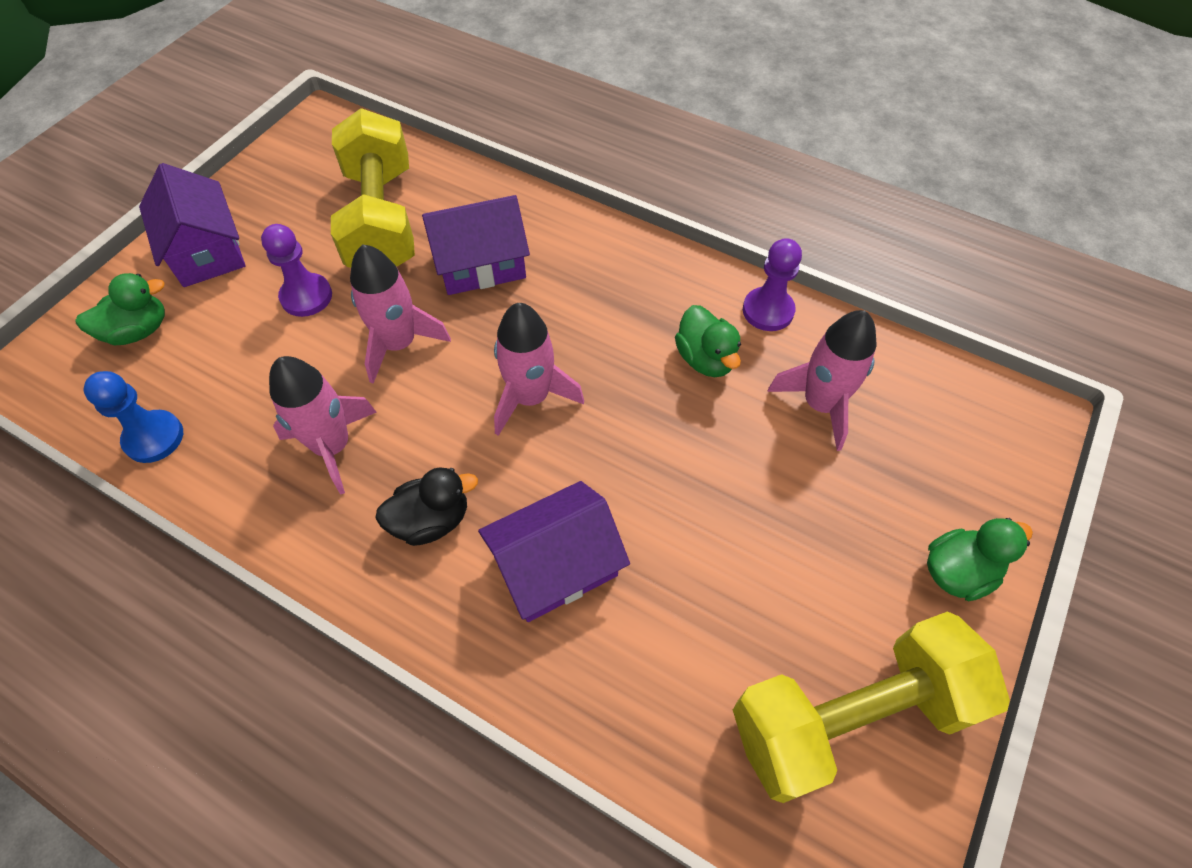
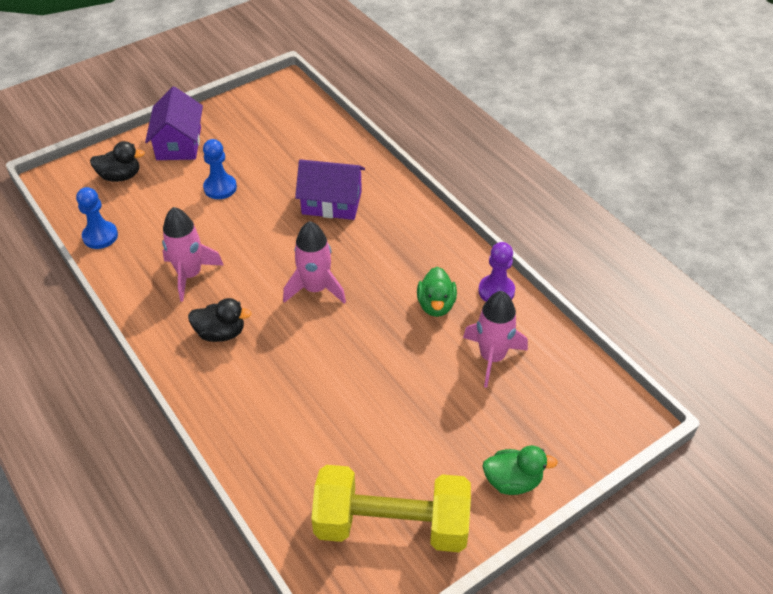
camera: 25 degrees right, 10 degrees down
green duck [76,273,165,345] -> black duck [90,141,145,182]
purple pawn [261,224,332,317] -> blue pawn [203,139,237,199]
yellow dumbbell [331,108,415,268] -> none
pink rocket [350,244,451,384] -> none
purple house [478,481,630,622] -> none

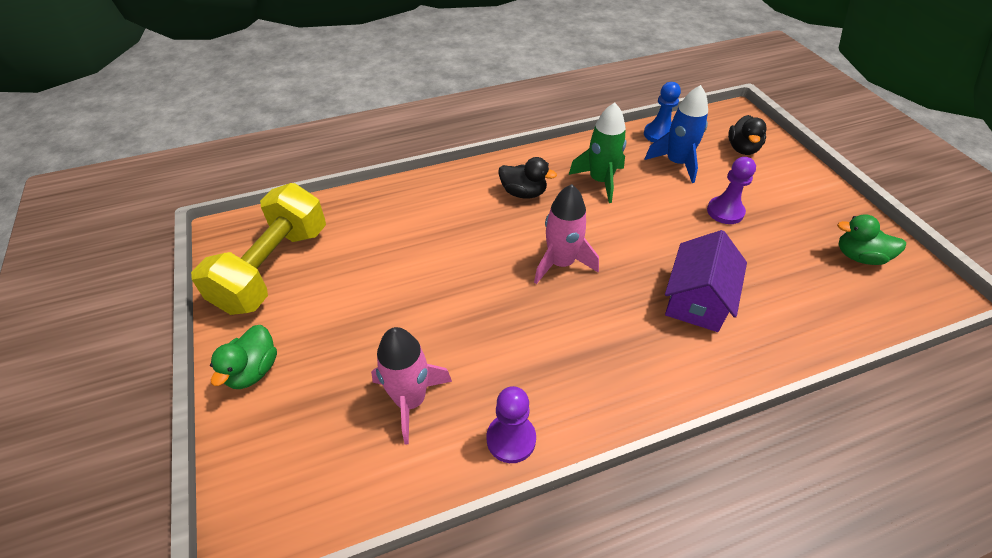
camera: 105 degrees right, 0 degrees up
purple house [145,86,203,160] -> none
pink rocket [162,207,223,302] -> green rocket [569,102,627,203]
black duck [188,298,252,342] -> black duck turned 90 degrees counterclockwise [498,157,557,198]
blue pawn [203,139,237,199] -> purple pawn [707,157,756,224]
green duck [417,267,457,317] -> green duck moved to [837,214,906,265]
none -> blue rocket [645,85,708,183]

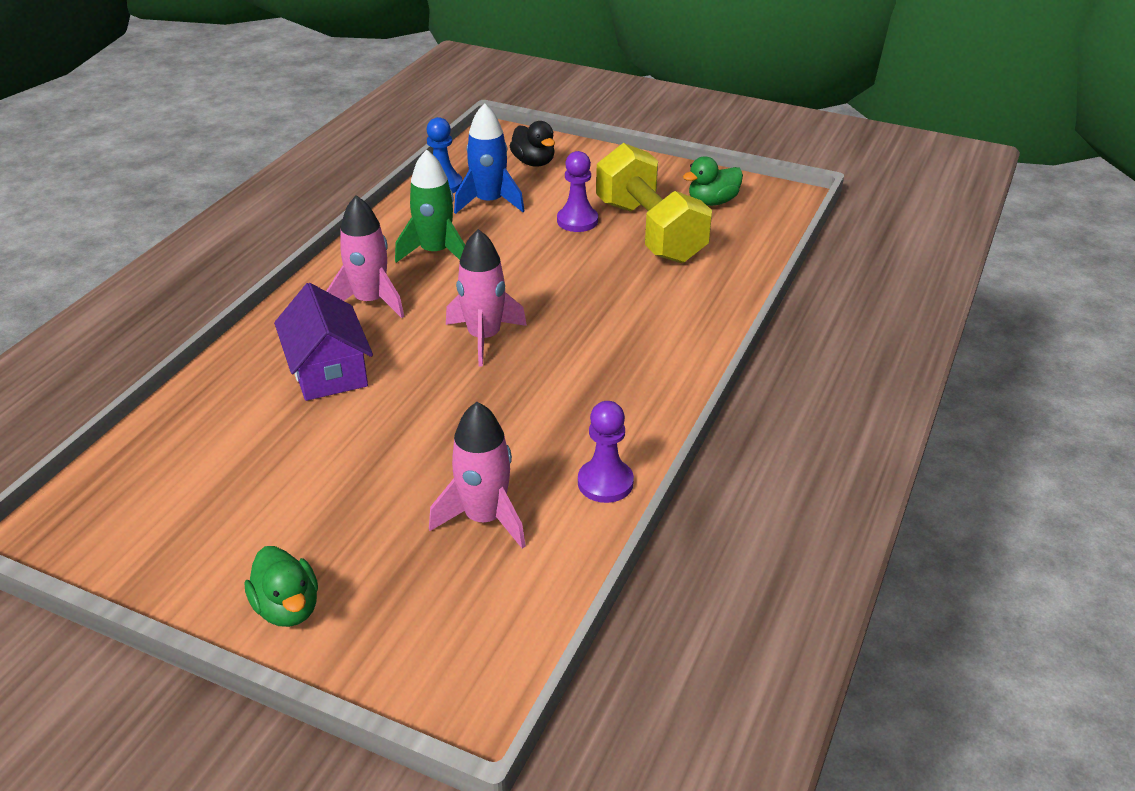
camera: 45 degrees left, 10 degrees down
yellow dumbbell [191,183,326,315] -> yellow dumbbell moved to [596,143,712,263]
black duck [498,157,557,198] -> pink rocket [326,195,404,318]
purple house [665,230,747,332] -> purple house moved to [274,283,373,401]

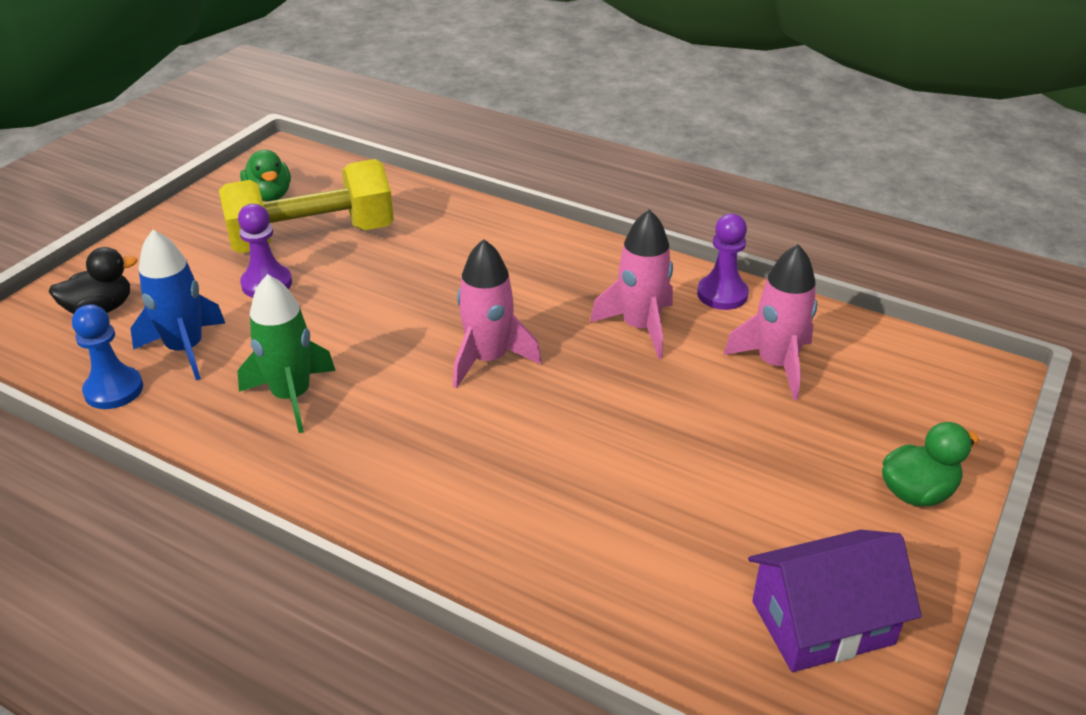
camera: 85 degrees left, 0 degrees up
purple house [274,283,373,401] -> purple house moved to [748,530,922,672]
pink rocket [326,195,404,318] -> pink rocket moved to [590,209,673,359]

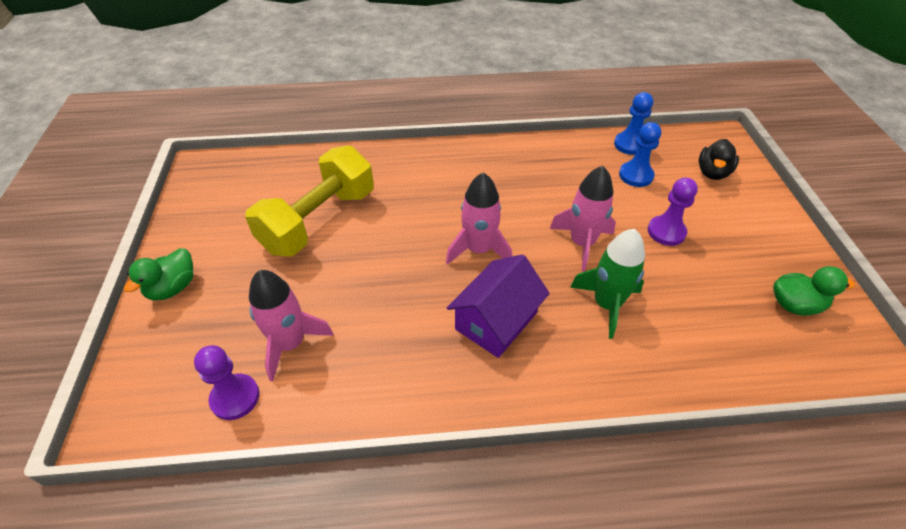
camera: 145 degrees right, 10 degrees up
blue rocket [130,230,225,380] -> blue pawn [619,122,661,187]
yellow dumbbell [219,159,394,253] -> yellow dumbbell moved to [245,145,374,256]
green rocket [237,274,336,433] -> green rocket moved to [570,229,645,339]
green duck [240,150,291,201] -> green duck turned 150 degrees clockwise [773,266,855,316]
pink rocket [590,209,673,359] -> pink rocket moved to [550,166,616,272]
purple pawn [697,214,749,310] -> purple pawn moved to [194,345,259,420]
purple house [748,530,922,672] -> purple house moved to [447,254,550,358]

